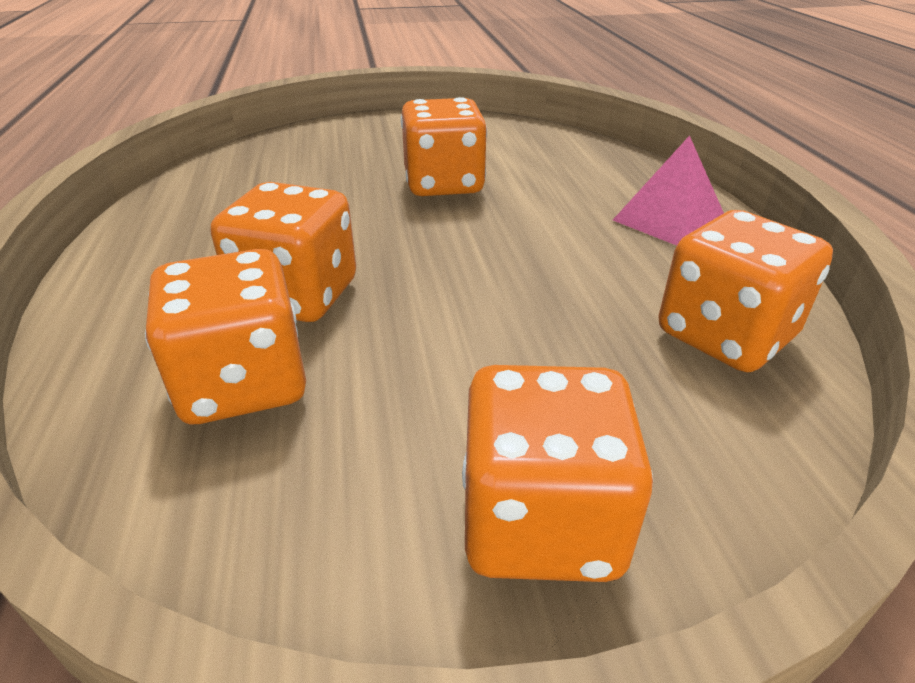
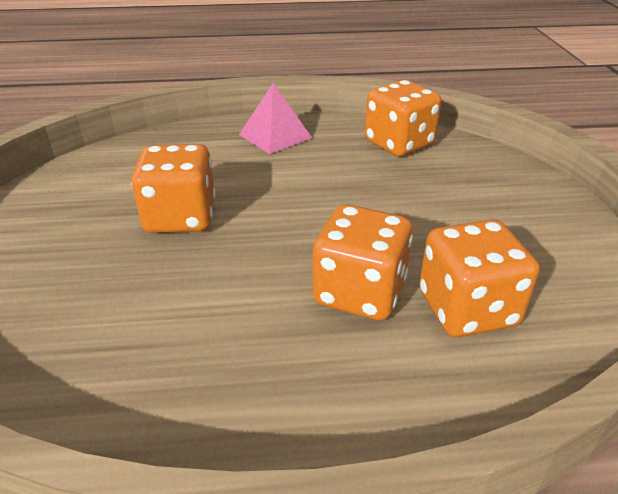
camera: 85 degrees left, 0 degrees up
orange dice [462,365,653,582] -> none

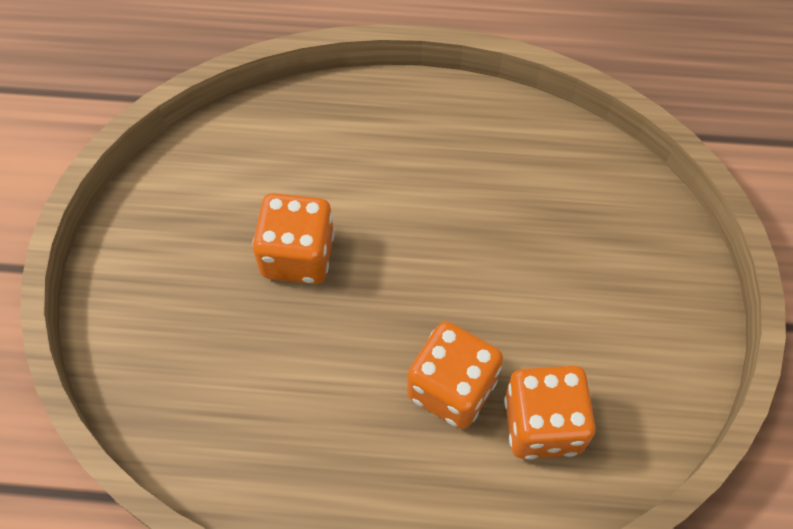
camera: 10 degrees right, 25 degrees up
pink pyramid [239,83,312,154] -> none
orange dice [365,80,441,157] -> none

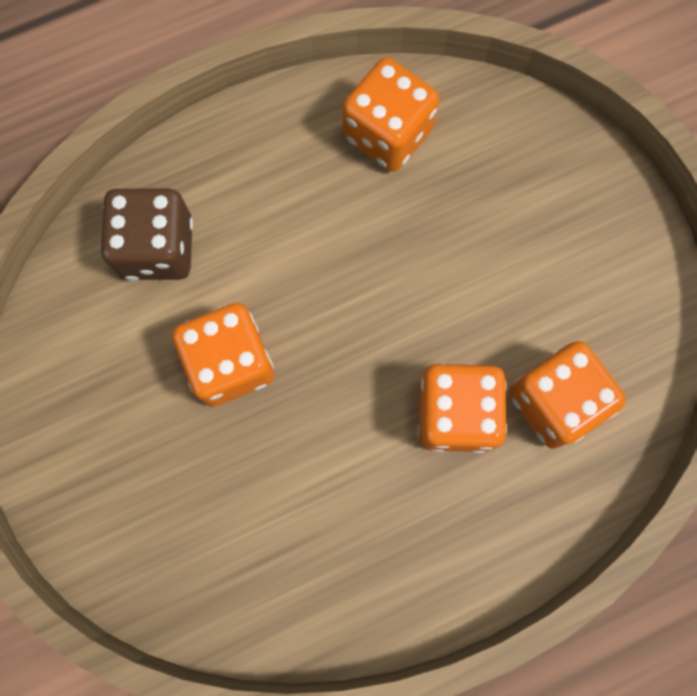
camera: 30 degrees left, 15 degrees up
none -> brown dice [101,189,193,281]
none -> orange dice [343,58,439,172]

